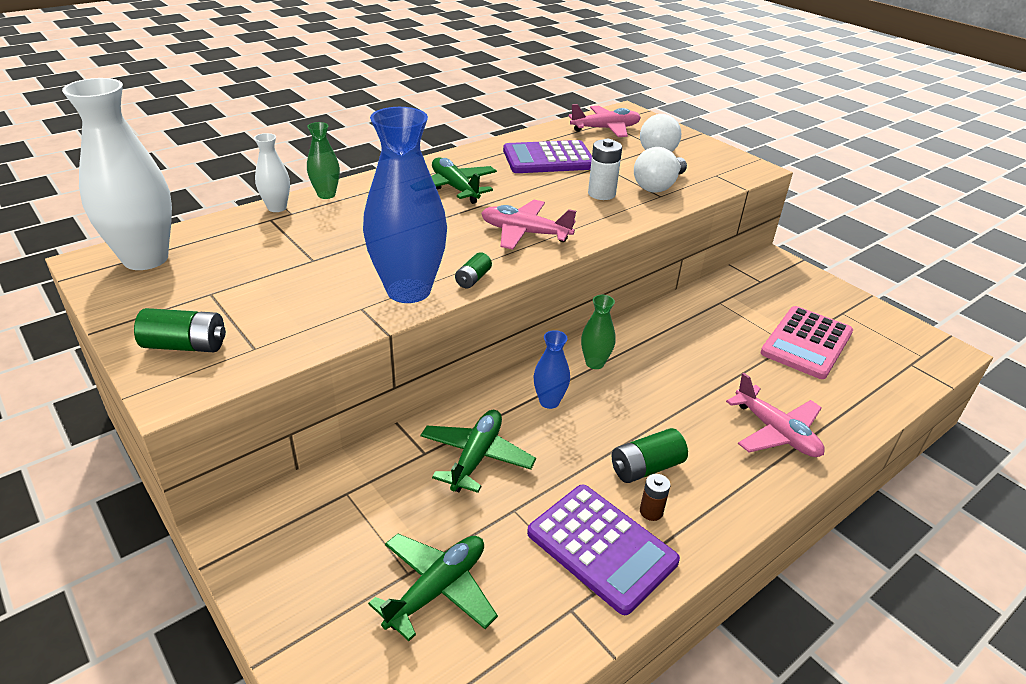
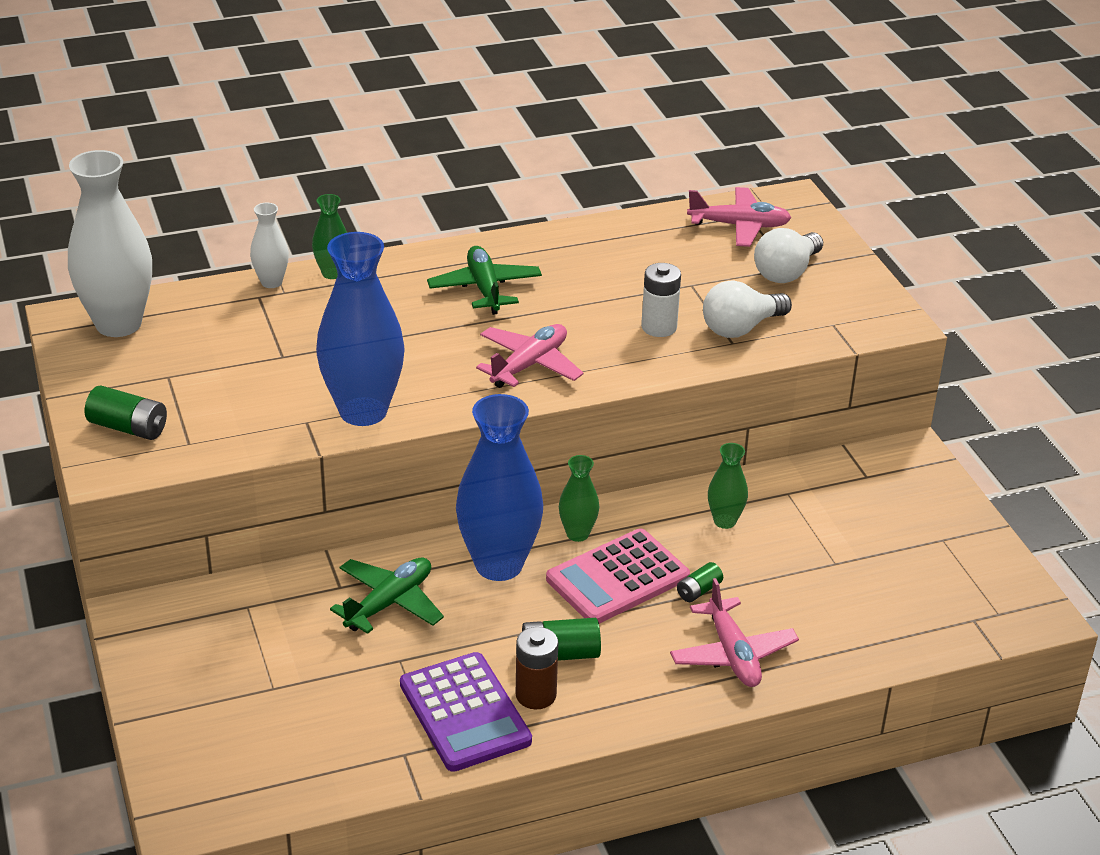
camera: 20 degrees right, 0 degrees up
green plane [368,534,498,641] -> none
green battery [455,252,492,288] -> green battery moved to [677,562,723,602]
pink plane [481,200,576,250] -> pink plane turned 90 degrees clockwise [476,324,584,388]
purple calculator [503,140,592,173] -> none
blue vase [533,330,570,409] -> blue vase [456,394,543,581], size x2.07
brown battery [640,474,671,521] -> brown battery [516,627,558,710], size x1.63
pink calculator [760,306,853,379] -> pink calculator moved to [546,528,690,624]
none -> green vase [708,443,748,529]

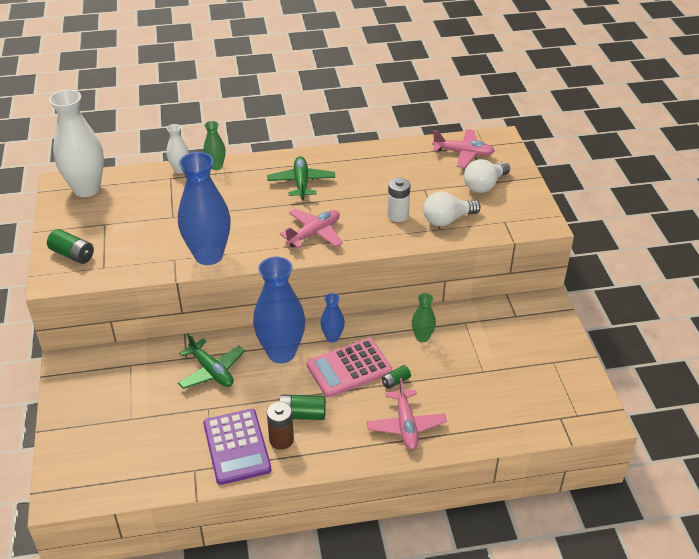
camera: 10 degrees right, 5 degrees up
green plane [330,558,444,634] -> green plane turned 90 degrees clockwise [178,333,245,389]
green vase [559,455,599,542] -> blue vase [320,293,345,342]

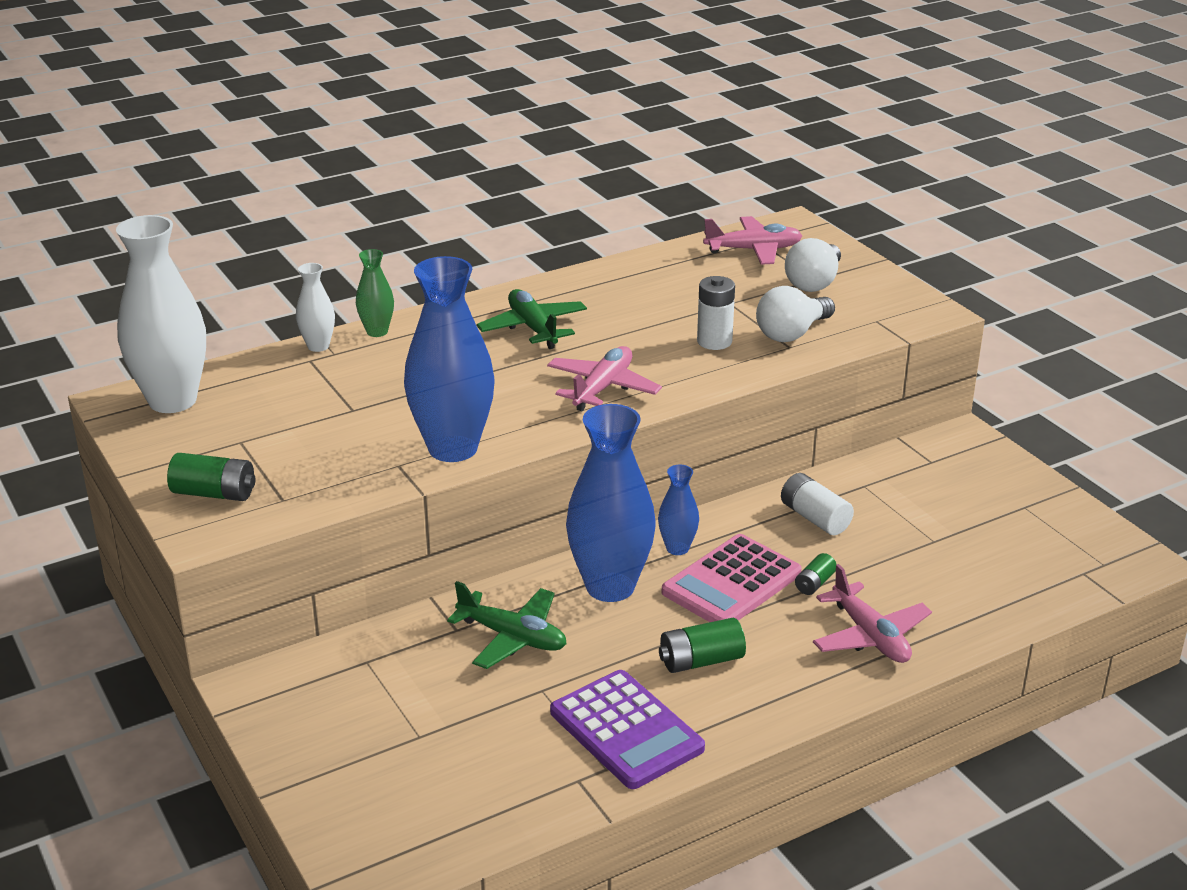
camera: 20 degrees left, 10 degrees down
brown battery [267,402,294,450] -> none
green vase [412,293,436,342] -> white battery [781,473,854,535]

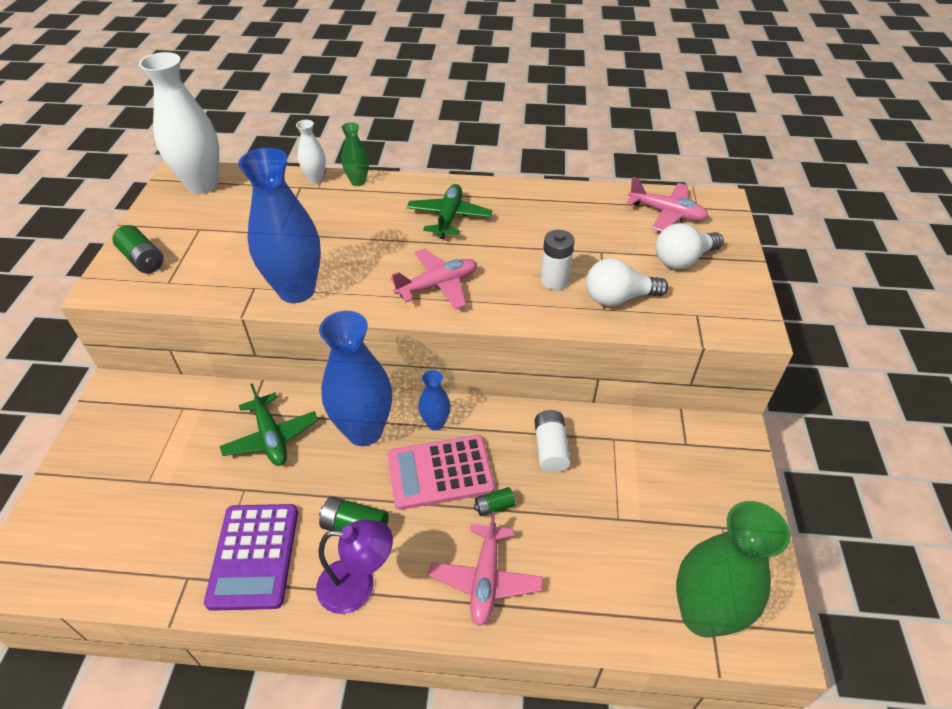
camera: 35 degrees right, 15 degrees up
none -> purple lamp [316,519,393,614]
none -> green vase [676,501,790,638]

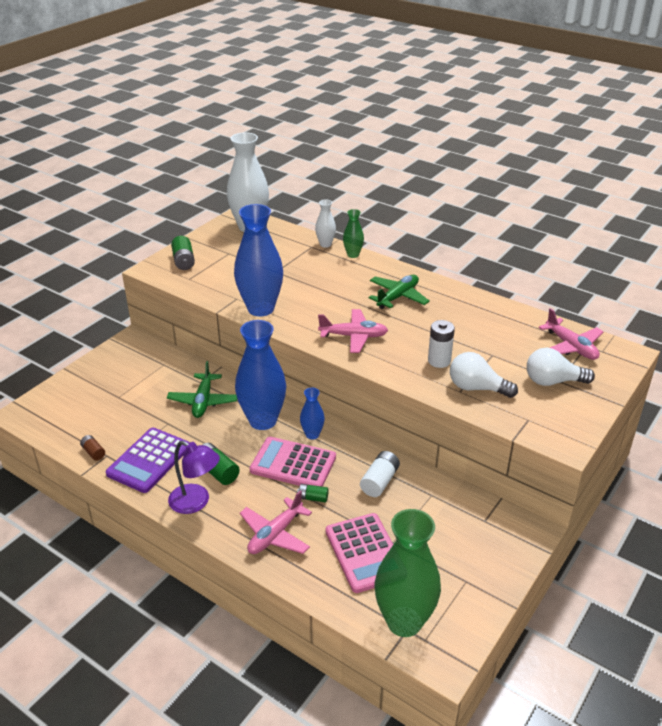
camera: 30 degrees right, 10 degrees down
none -> brown battery [80,435,105,461]
none -> pink calculator [326,513,393,593]

